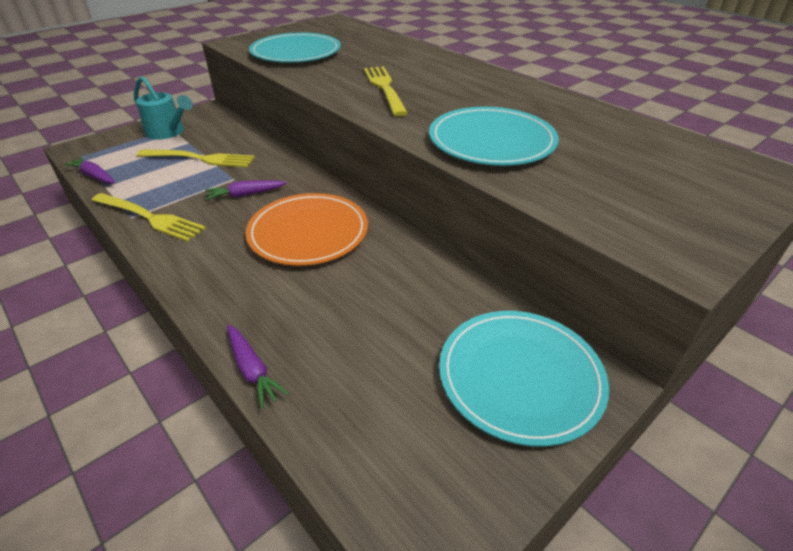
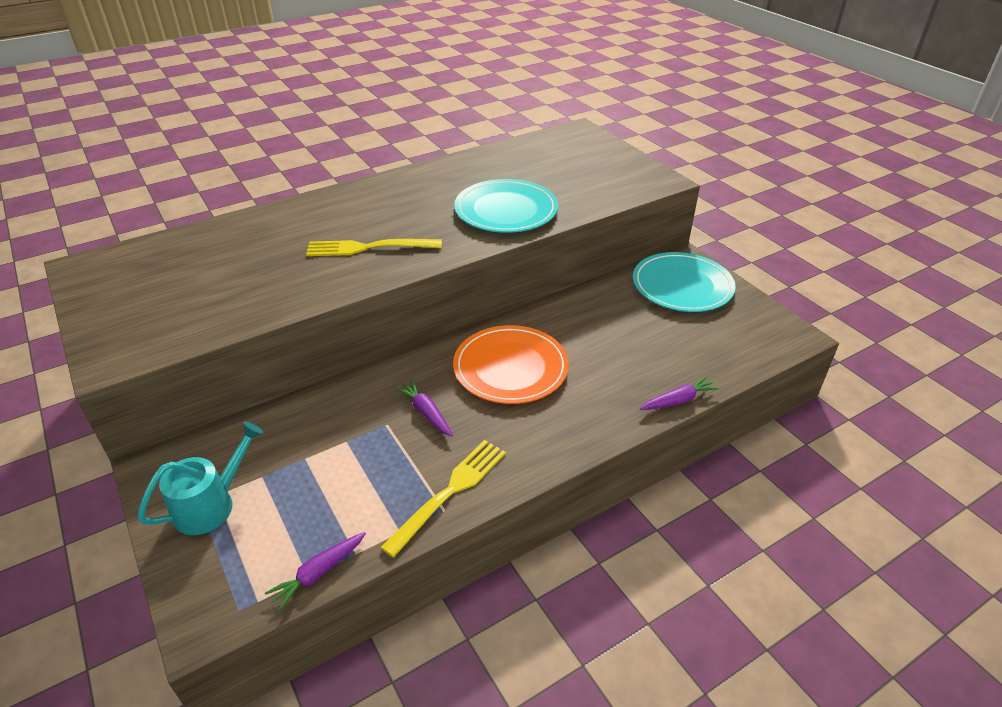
camera: 80 degrees left, 0 degrees up
yellow fork [137,150,255,167] -> none
purple carrot [205,180,287,200] -> purple carrot turned 150 degrees clockwise [395,380,453,437]
turquoise plate [249,32,341,63] -> none

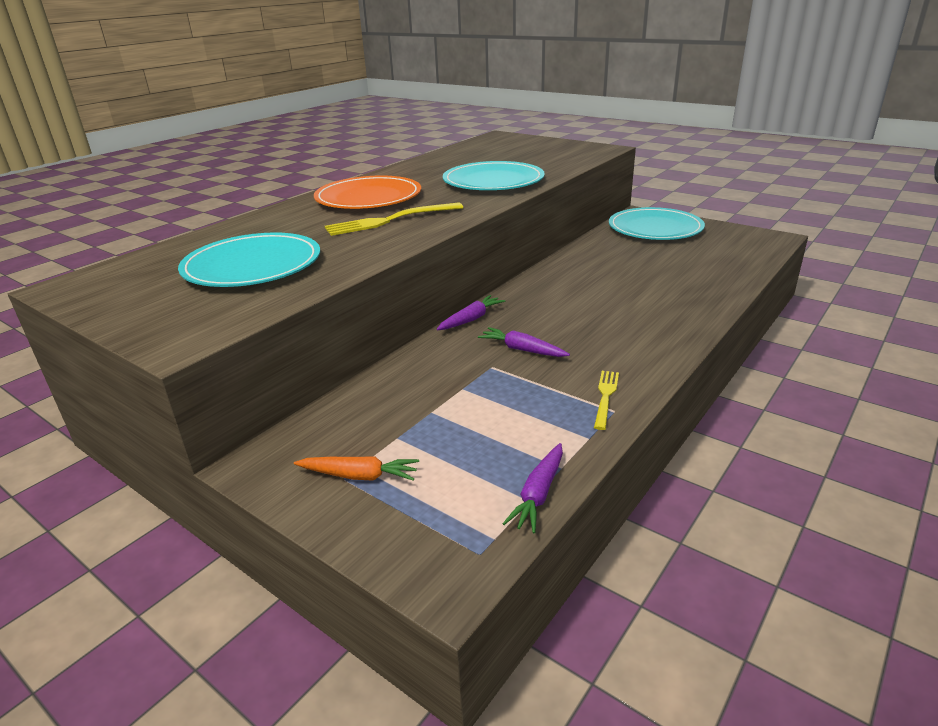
camera: 20 degrees left, 10 degrees down
turquoise watering can [137,422,264,535] -> orange carrot [294,456,419,481]
yellow fork [380,440,506,557] -> yellow fork [594,371,619,430], size x0.57
orange plate [453,325,569,404] -> orange plate moved to [314,175,421,209]
purple carrot [640,376,719,410] -> purple carrot moved to [437,295,505,330]
none -> turquoise plate [178,233,320,287]

